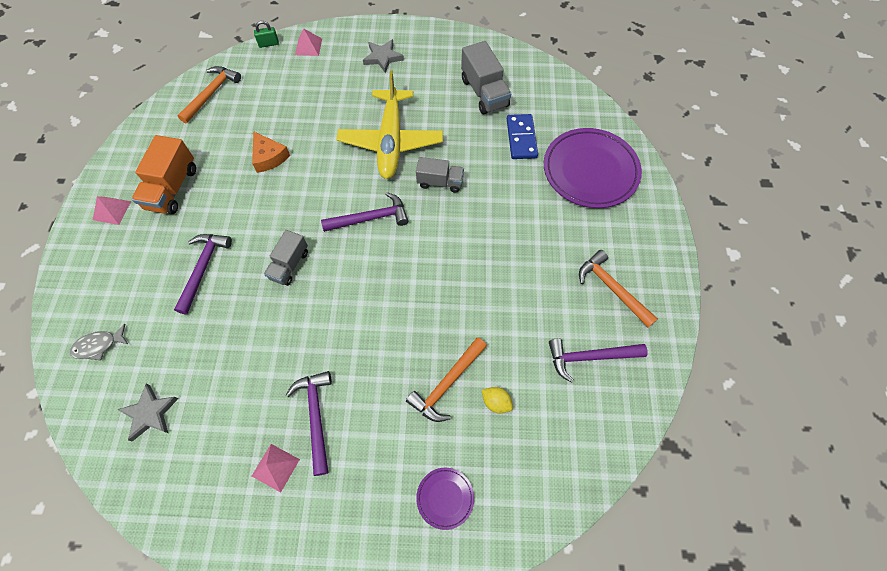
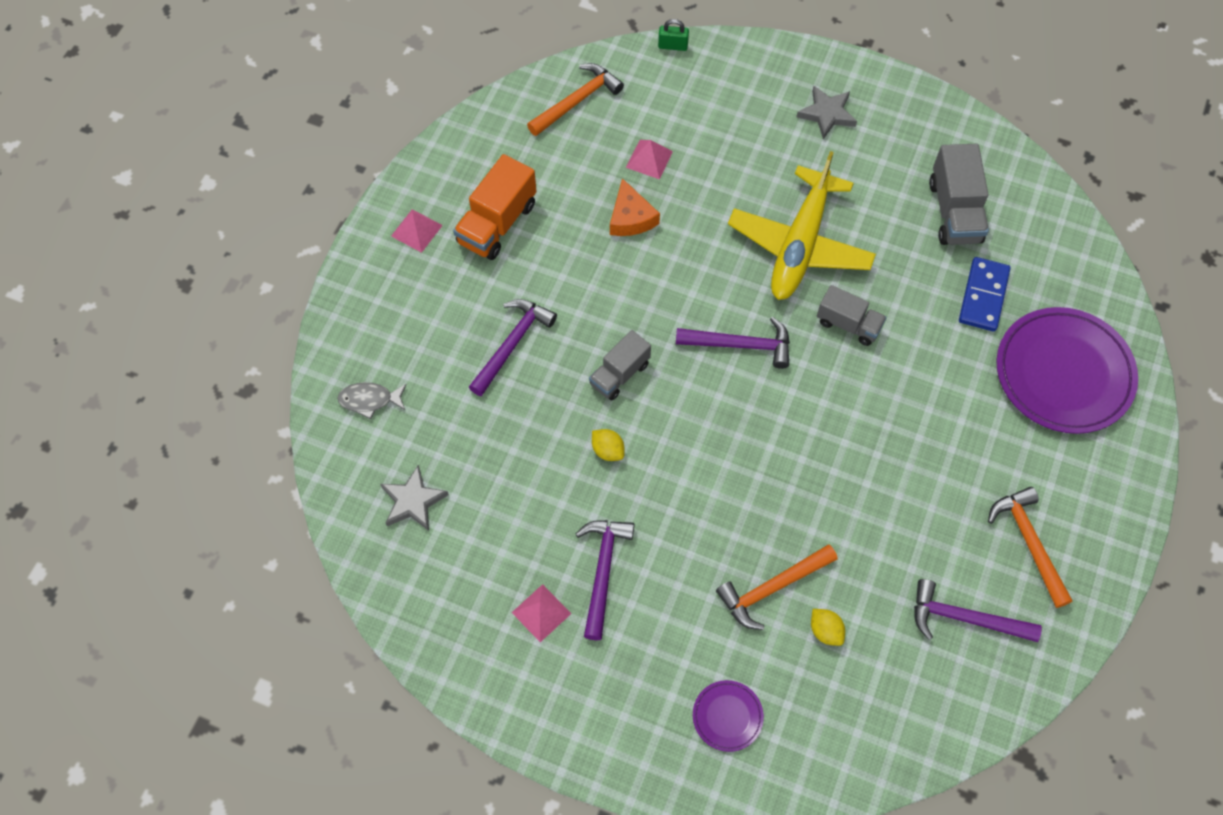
camera: 20 degrees right, 0 degrees up
pink pyramid [295,28,322,56] -> pink pyramid moved to [626,140,673,179]
none -> yellow lemon [592,429,625,461]

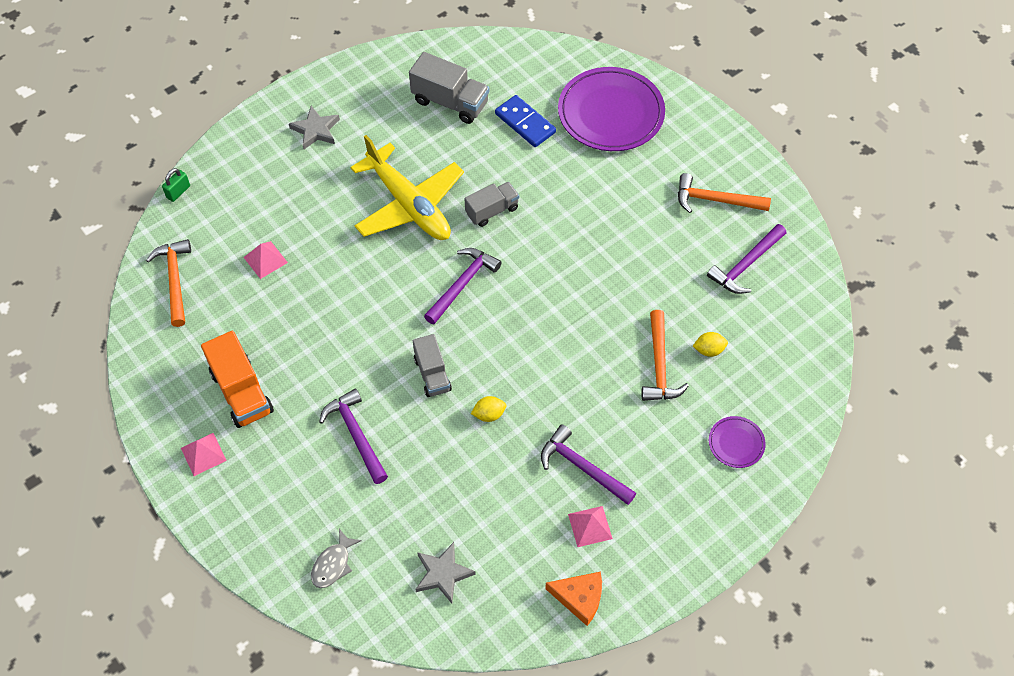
camera: 60 degrees left, 5 degrees down
orange cheese [610,178,660,236] -> orange cheese moved to [545,572,602,626]

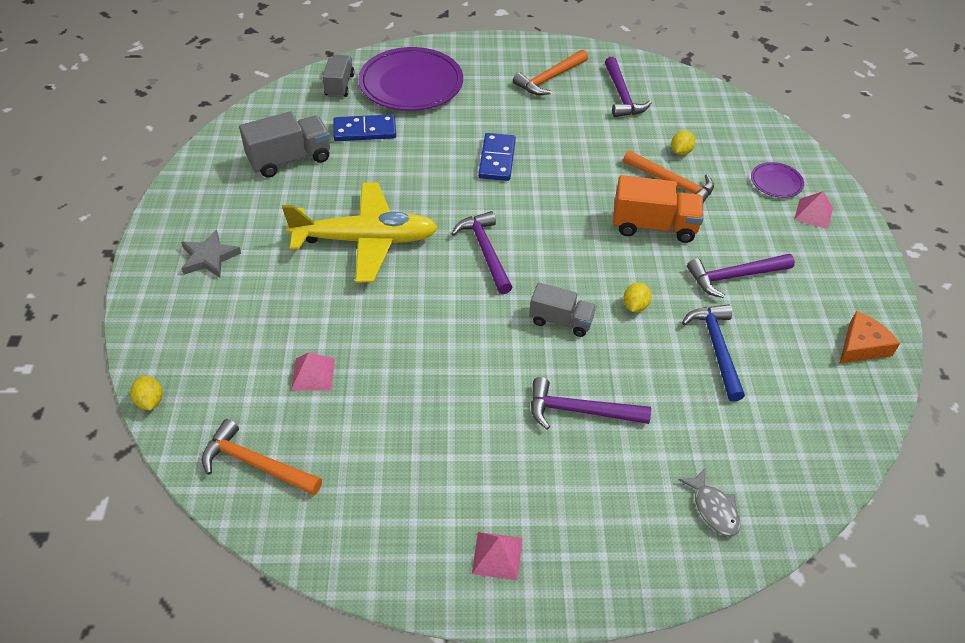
camera: 55 degrees left, 10 degrees down
green padlock [162,168,190,202] -> yellow lemon [130,376,163,410]
orange truck [201,331,274,428] -> orange truck moved to [613,175,704,243]
grey star [415,542,476,603] -> none
grey truck [464,182,519,227] -> grey truck moved to [322,55,354,98]
pink pyramid [568,506,613,547] -> pink pyramid moved to [794,191,833,229]
none -> blue domino [478,133,516,181]
none -> blue hammer [682,304,745,402]

